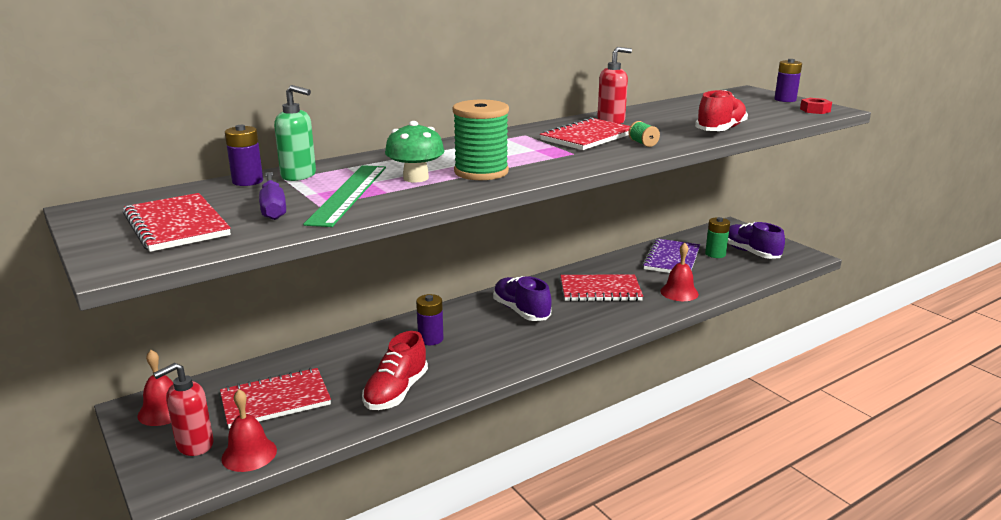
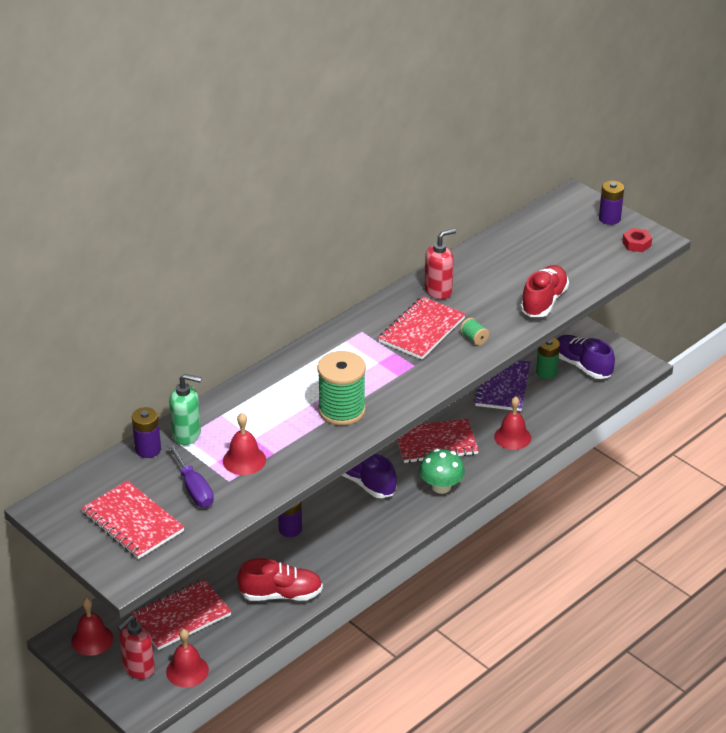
camera: 10 degrees left, 15 degrees up
green ruler [304,165,386,227] -> red bell [223,413,266,475]
red shoe [362,331,428,410] -> red shoe turned 105 degrees counterclockwise [237,558,323,601]
green mushroom [385,121,444,182] -> green mushroom moved to [419,449,465,494]

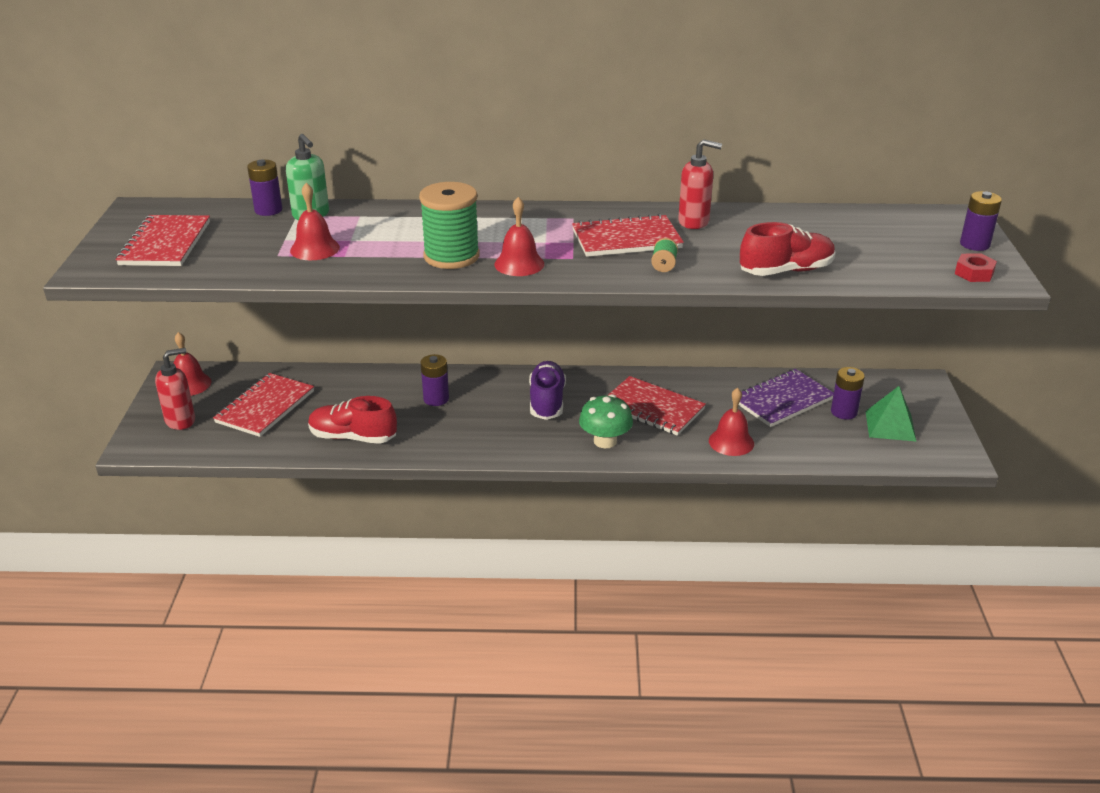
camera: 45 degrees right, 5 degrees down
red soap dispenser [117,616,155,679] -> red soap dispenser turned 150 degrees clockwise [155,348,195,430]
red notebook [131,579,232,650] -> red notebook turned 75 degrees counterclockwise [213,373,314,437]
red bell [166,629,209,688] -> red bell moved to [494,197,544,276]
purple screwdriver [167,444,214,508] -> none
red shoe [237,558,323,601] -> red shoe turned 150 degrees clockwise [308,396,397,444]
green battery [536,338,560,379] -> purple battery [831,367,865,420]
purple shoe [557,335,615,379] -> green pyramid [865,386,917,442]

